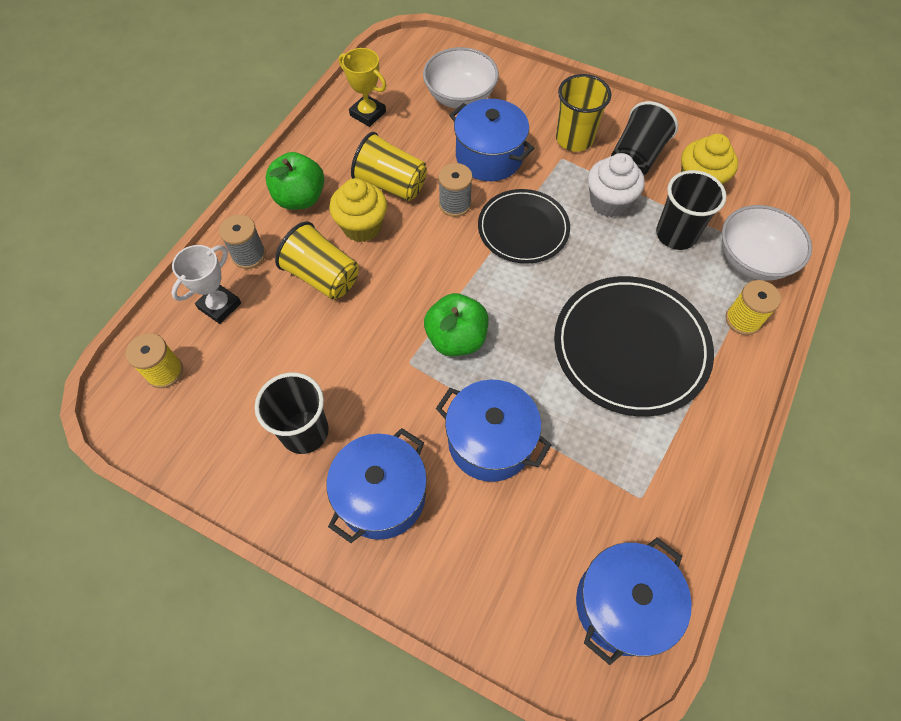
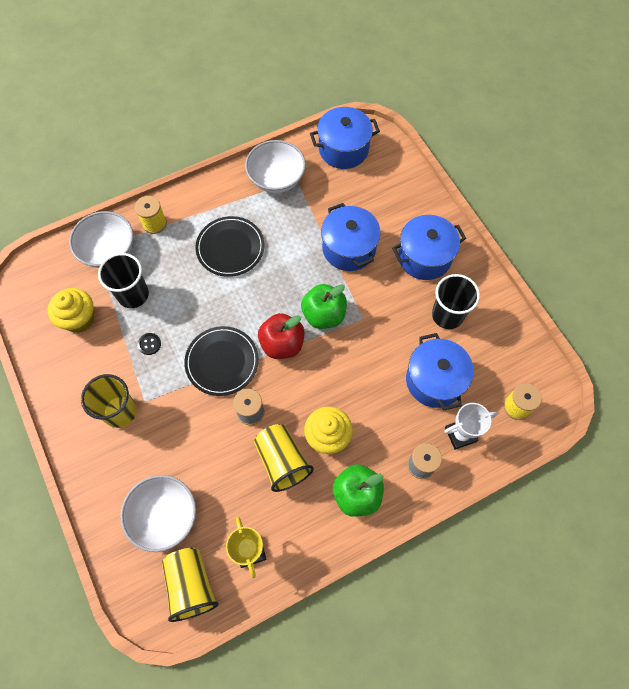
camera: 145 degrees left, 5 degrees up
yellow cup [275,221,359,300] -> yellow cup moved to [162,548,219,622]
blue pot [450,99,534,181] -> blue pot moved to [406,333,474,410]
black plate [554,276,714,416] -> black plate [195,216,264,277], size x0.65
white cupcake [588,153,645,217] -> black button [138,333,161,355]
black cup [611,101,678,176] -> none
none -> white bowl [245,140,306,193]
none -> red apple [258,313,305,359]

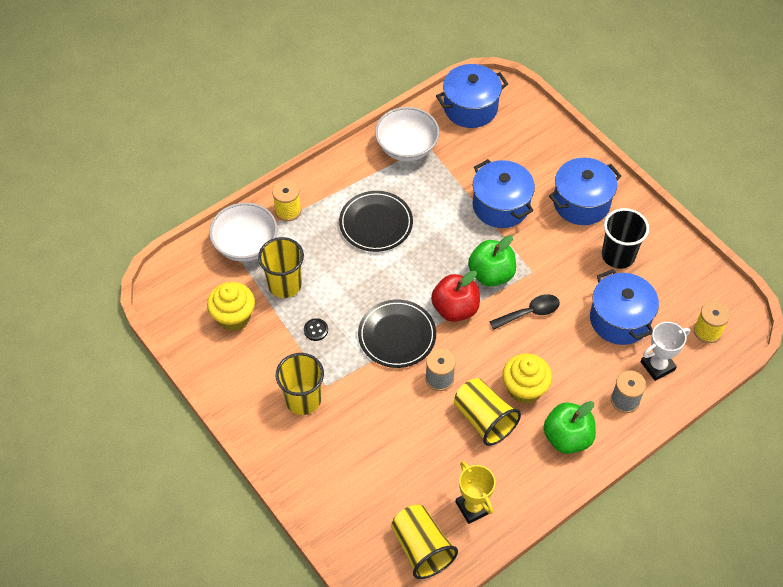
camera: 10 degrees left, 10 degrees down
black cup [98,253,149,308] -> yellow cup [258,237,304,298]
white bowl [120,475,196,552] -> none
none -> black spoon [489,294,560,330]

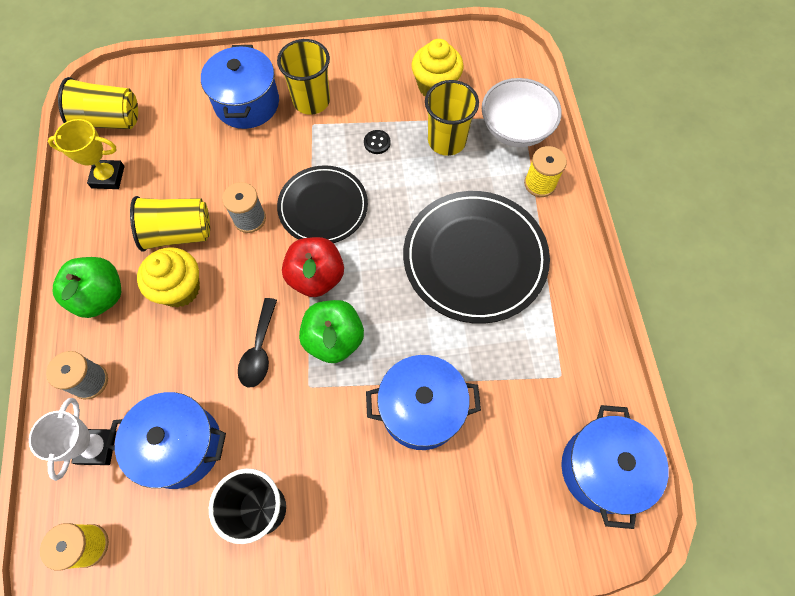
camera: 120 degrees right, 10 degrees up
black plate [339,191,413,252] -> black plate [403,191,550,324], size x1.55
white bowl [375,107,440,161] -> none
blue pot [549,158,621,225] -> blue pot moved to [201,45,279,129]

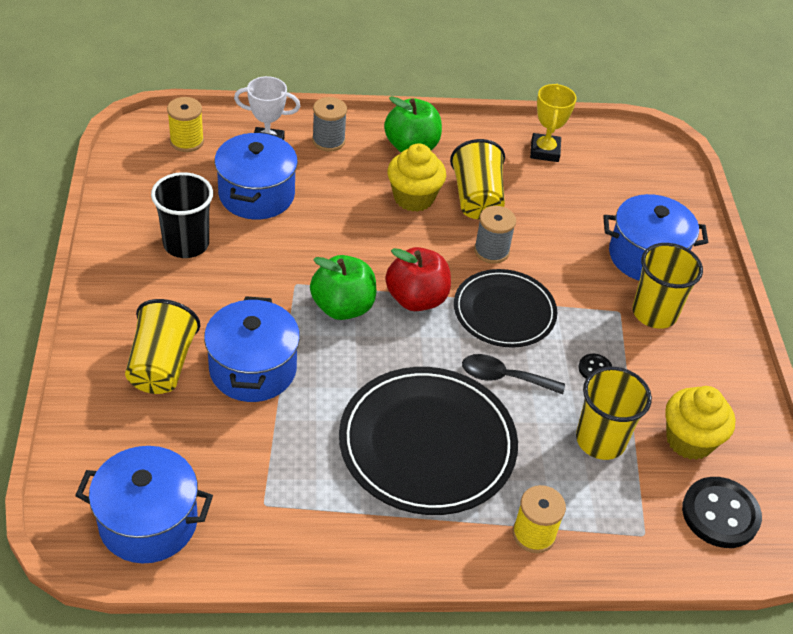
camera: 90 degrees right, 20 degrees down
yellow cup [58,77,138,129] -> yellow cup moved to [125,299,200,394]
black spoon [238,298,277,388] -> black spoon moved to [462,354,565,395]
white bowl [482,78,562,147] -> none
none -> black button [682,477,762,548]

